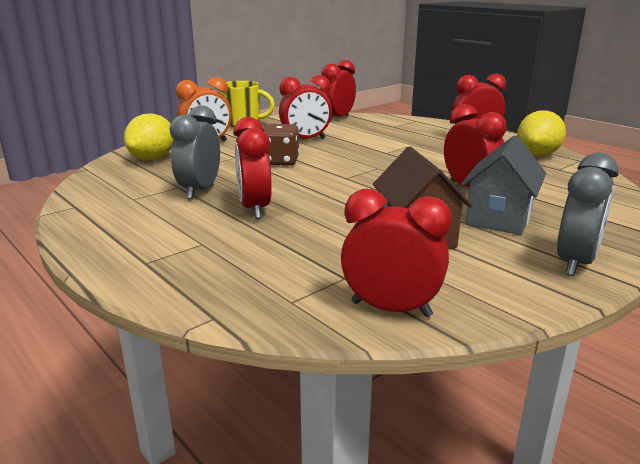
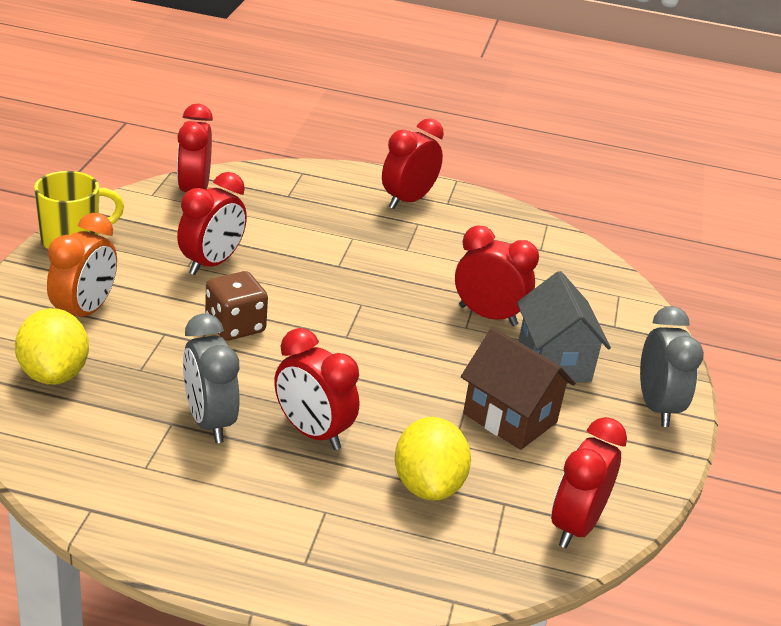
camera: 40 degrees left, 10 degrees up
red clock [341,189,452,317] -> red clock turned 45 degrees counterclockwise [552,417,627,548]
yellow lemon [517,110,566,156] -> yellow lemon moved to [395,417,471,501]

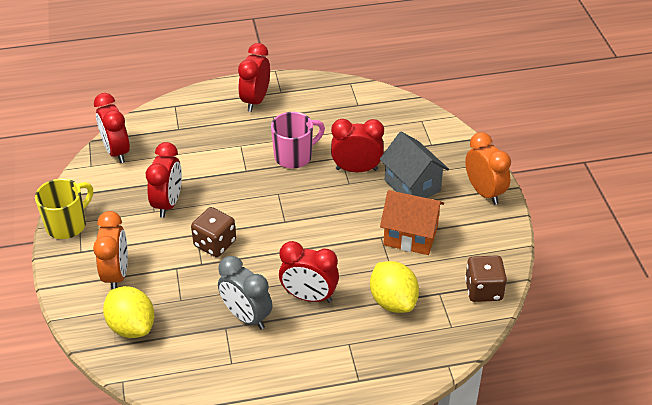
camera: 20 degrees left, 10 degrees up
brown house [461,327,576,450] -> orange house [380,190,444,255]
red clock [552,417,627,548] -> brown dice [465,255,507,302]
grey clock [640,306,704,427] -> orange clock [465,132,511,205]
none -> pink mug [271,112,325,169]

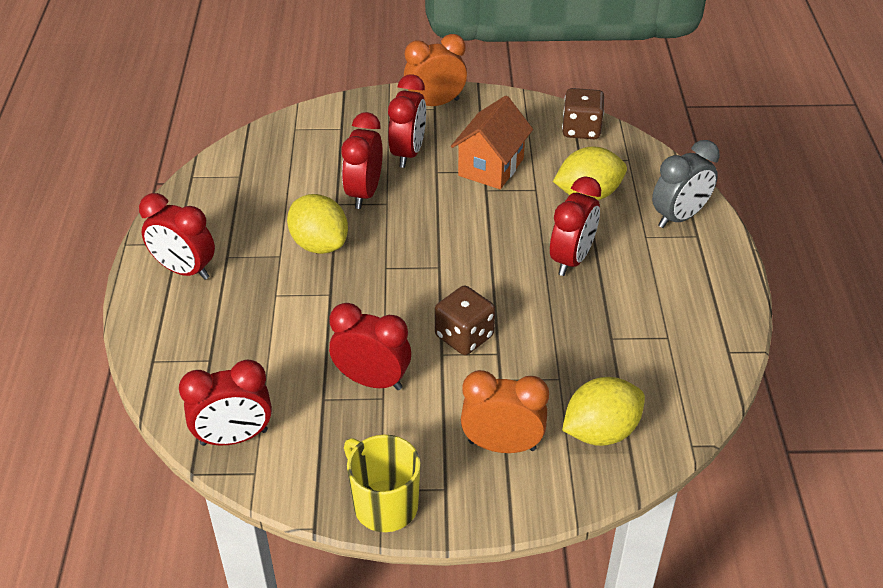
camera: 80 degrees left, 0 degrees up
grey clock [218,256,272,329] -> grey clock moved to [652,140,720,228]
pink mug [271,112,325,169] -> yellow lemon [287,194,348,254]
grey house [380,132,449,198] -> red clock [388,74,426,168]

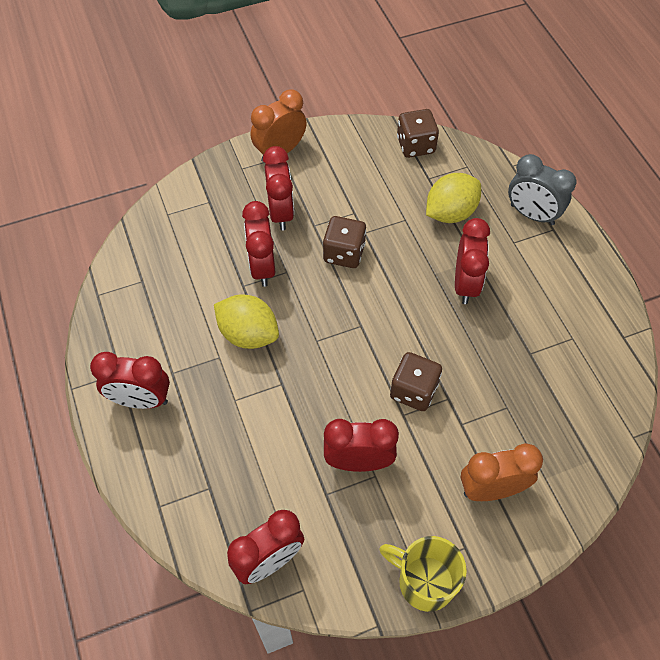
camera: 20 degrees left, 15 degrees up
orange house [451,96,533,189] -> none
yellow lemon [562,377,645,446] -> none
grey clock [652,140,720,228] -> grey clock turned 90 degrees clockwise [508,154,576,225]
none -> brown dice [323,216,366,268]

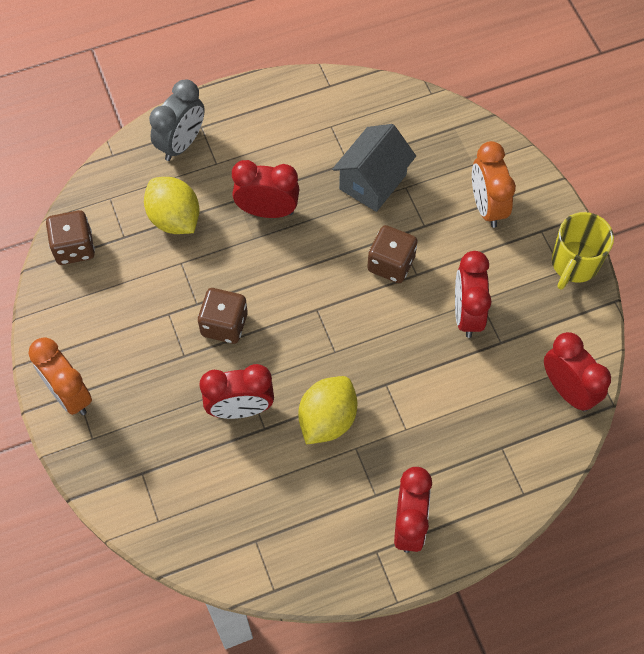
camera: 90 degrees left, 5 degrees up
red clock [263,146,294,231] -> none
none -> grey house [332,124,416,212]

